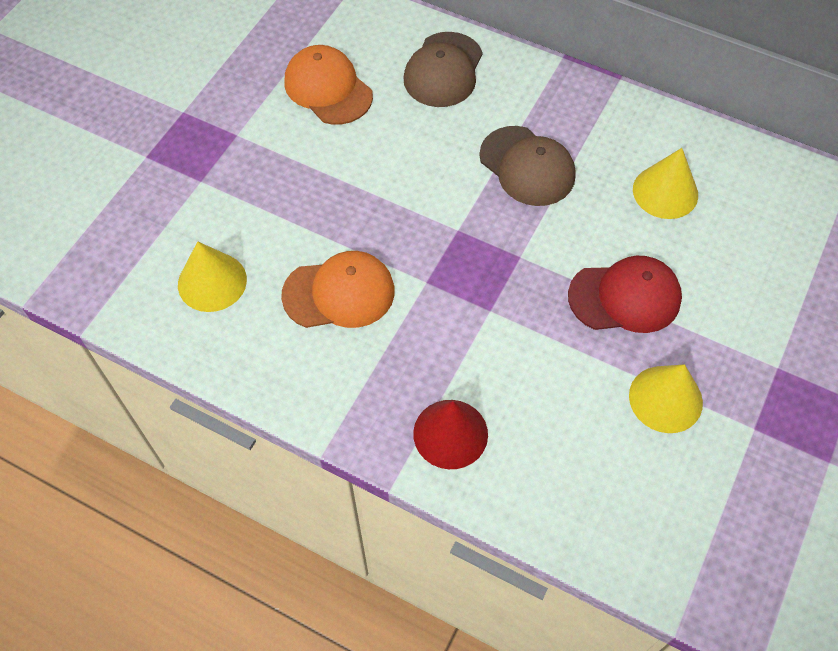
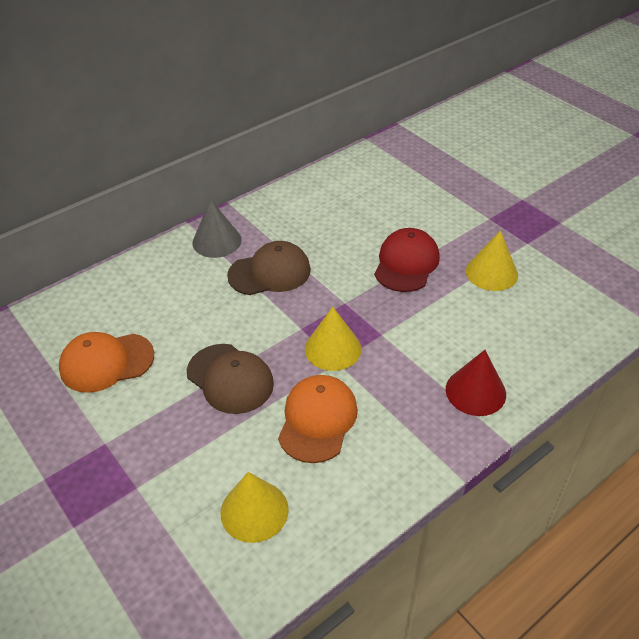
camera: 65 degrees left, 15 degrees down
brown cap [404,32,483,107] -> brown cap moved to [187,344,274,414]
yellow cone [633,148,698,219] -> yellow cone moved to [305,307,361,371]
none -> grey cone [192,199,242,258]

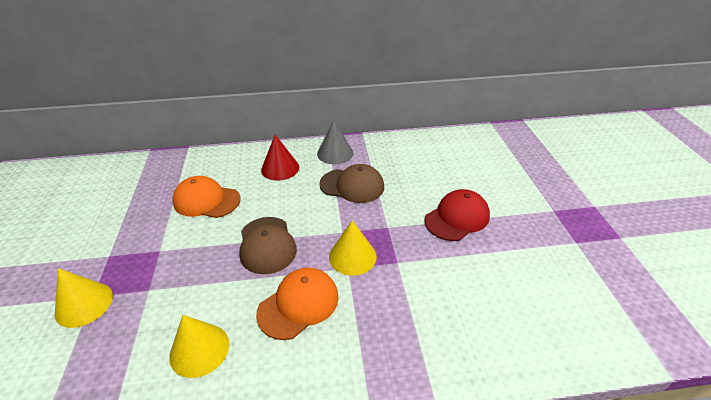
camera: 30 degrees right, 5 degrees down
red cone [446,350,506,416] -> red cone moved to [261,135,299,181]
yellow cone [466,230,518,291] -> yellow cone moved to [55,268,113,328]

